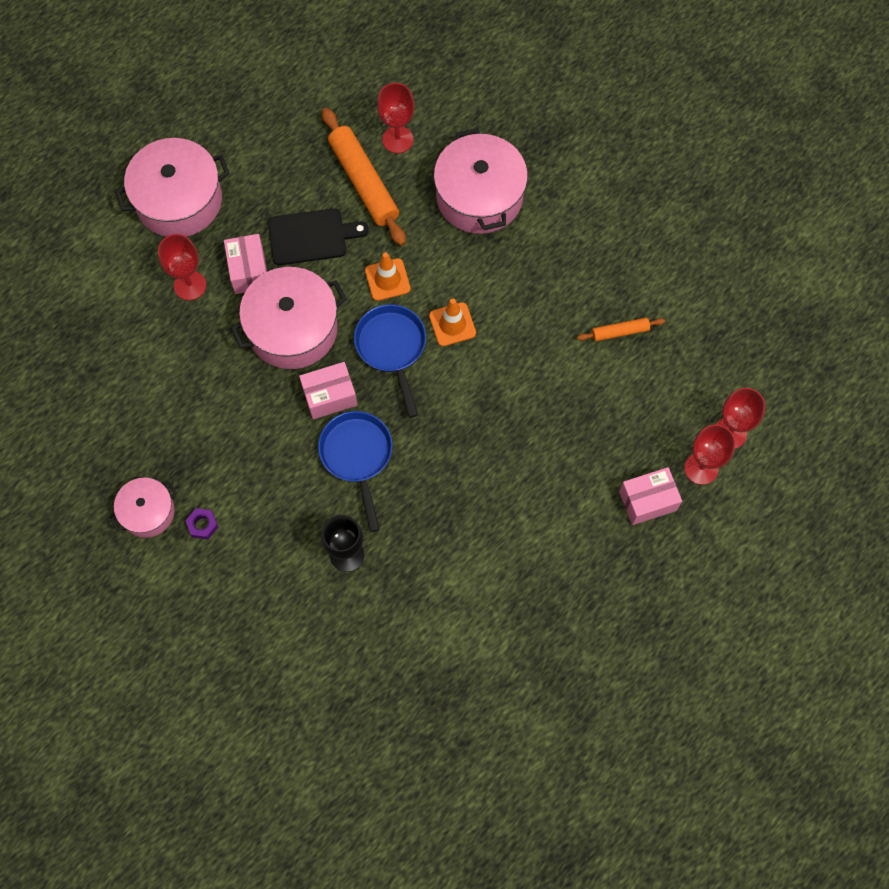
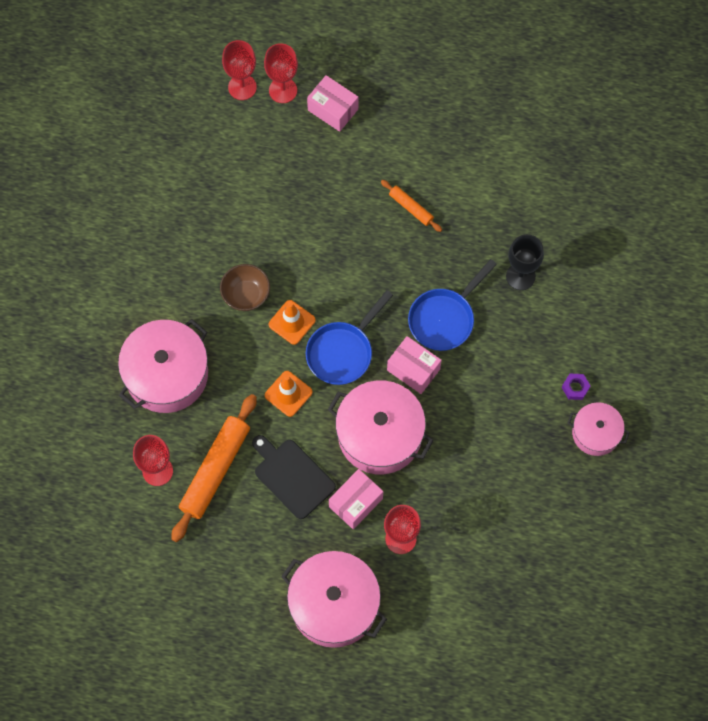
camera: 125 degrees left, 0 degrees up
orange rolling pin [577,317,665,342] -> orange rolling pin moved to [381,180,442,232]
none -> brown bowl [220,264,270,311]

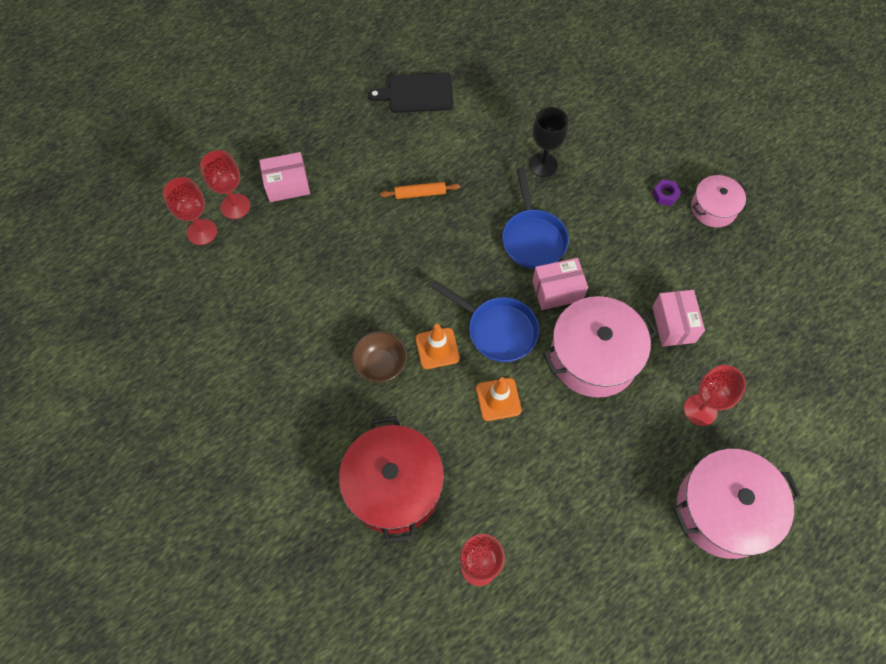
camera: 50 degrees left, 5 degrees down
pink pot [118,319,208,413] -> red pot [339,416,444,543]
orange rolling pin [171,394,257,542] -> none
black cutting board [252,435,336,519] -> black cutting board moved to [368,72,454,113]
blue pan [306,290,393,385] -> blue pan turned 45 degrees counterclockwise [431,280,539,362]
pink box [329,469,383,529] -> pink box moved to [652,290,705,346]

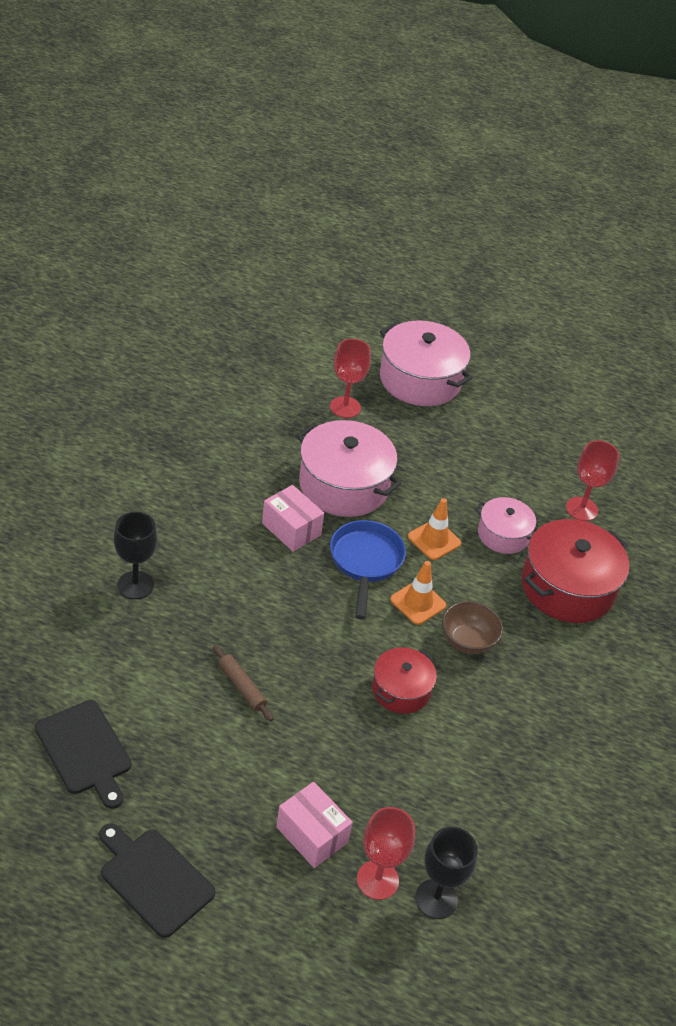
camera: 125 degrees left, 20 degrees down
red goblet [163,177,217,245] -> black goblet [415,826,478,919]
orange rolling pin [380,182,460,199] -> brown rolling pin [213,645,273,721]
blue pan [502,167,569,269] -> none
purple nut [652,179,681,206] -> none
pink box [652,290,705,346] -> none
pink pot [691,175,747,227] -> pink pot moved to [475,497,537,554]
none -> black cutting board [99,823,216,938]
none -> red pot [372,647,437,714]

